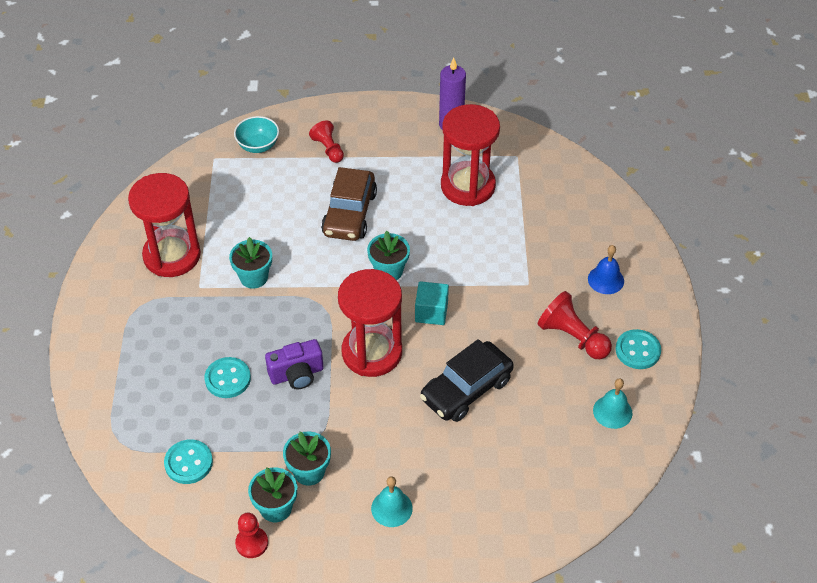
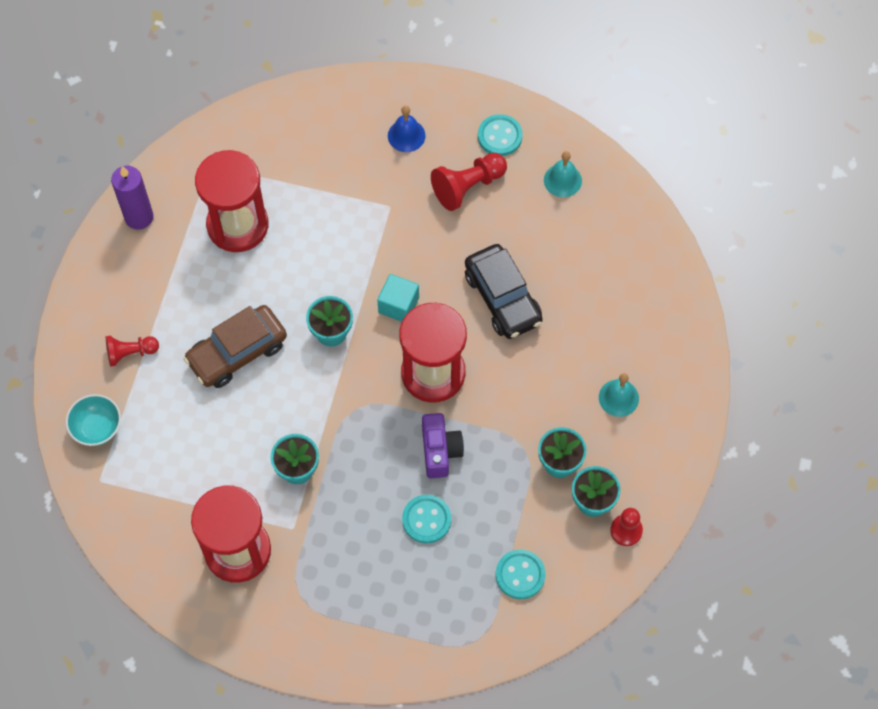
camera: 75 degrees left, 15 degrees up
brown car [321,167,377,241] -> brown car turned 120 degrees clockwise [184,305,287,388]

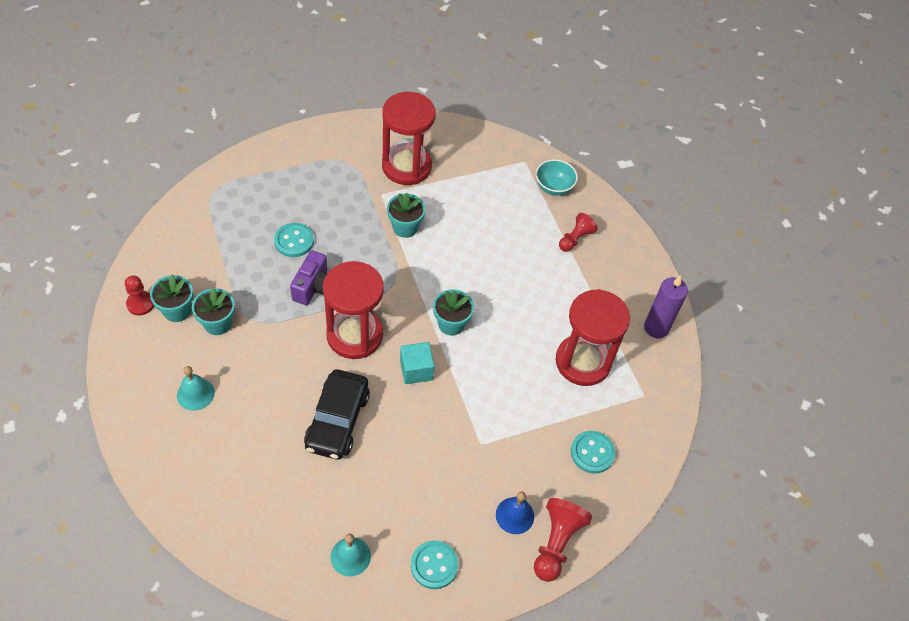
camera: 140 degrees right, 10 degrees down
brown car [184,305,287,388] -> none
purple camera [422,413,464,478] -> purple camera turned 120 degrees counterclockwise [290,250,328,305]
red pawn [431,153,507,211] -> red pawn moved to [534,498,592,582]
black car [465,244,543,339] -> black car turned 105 degrees counterclockwise [304,369,370,460]
turquoise button [496,549,546,599] -> turquoise button moved to [571,431,615,474]

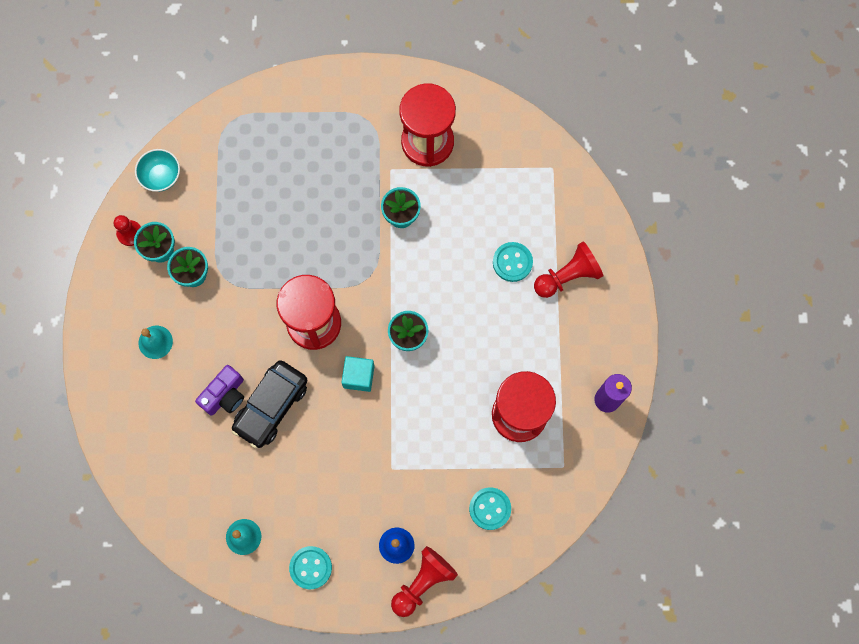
camera: 25 degrees right, 20 degrees up
turquoise button [274,223,314,257] -> turquoise button moved to [493,242,533,282]
purple camera [290,250,328,305] -> purple camera moved to [195,365,244,416]
turquoise bowl [536,159,578,195] -> turquoise bowl moved to [135,149,180,192]
red pawn [559,213,598,252] -> red pawn [534,241,603,298], size x1.53

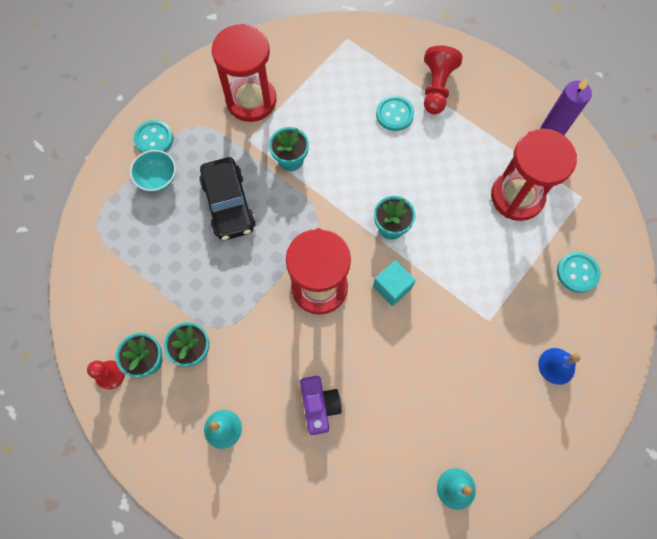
camera: 50 degrees left, 5 degrees down
turquoise bowl [135,149,180,192] -> turquoise bowl moved to [130,150,176,192]
black car [232,360,307,449] -> black car moved to [199,157,255,241]
turquoise button [289,546,332,589] -> turquoise button moved to [134,120,173,153]
red pawn [391,546,458,617] -> none

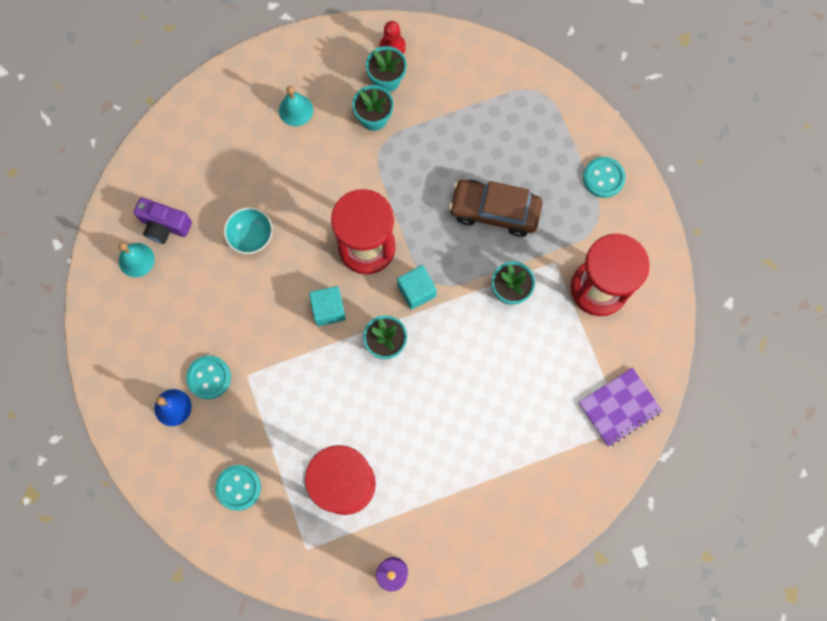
camera: 120 degrees right, 5 degrees up
turquoise bowl [130,150,176,192] -> turquoise bowl moved to [224,207,273,254]
black car [199,157,255,241] -> brown car [449,180,543,237]
purple camera [300,376,342,435] -> purple camera moved to [134,198,192,244]
turquoise button [376,96,414,131] -> turquoise button moved to [186,355,231,399]
red pawn [424,45,463,114] -> none
none -> turquoise cube [397,265,437,310]
none -> purple notebook [578,367,662,447]

